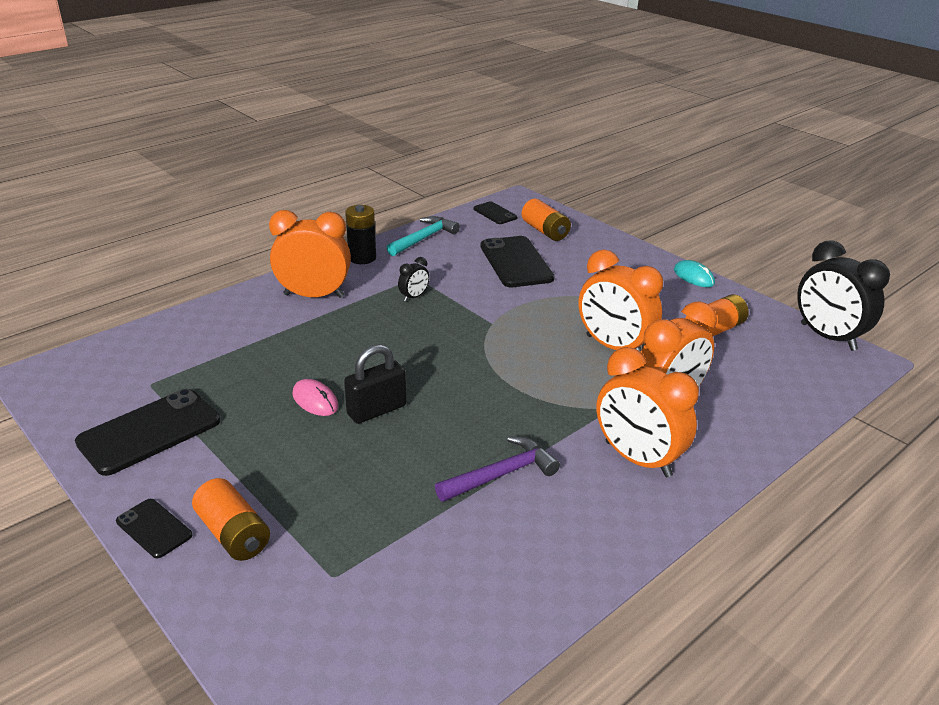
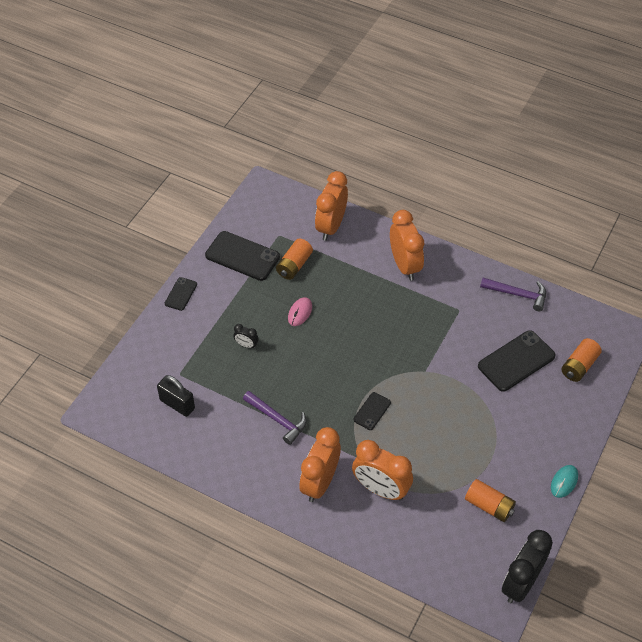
camera: 70 degrees right, 20 degrees up
orange battery [192,478,270,561] -> orange battery moved to [276,239,313,280]
black padlock [344,344,406,424] -> black padlock moved to [157,375,195,417]
black battery [345,205,376,264] -> none
turquoise hammer [387,216,460,256] -> purple hammer [480,278,546,311]
black clock [398,257,429,302] -> black clock moved to [233,324,259,349]
black phone [473,201,517,224] -> black phone moved to [353,392,391,430]
orange clock [578,250,663,352] -> orange clock moved to [315,171,348,241]

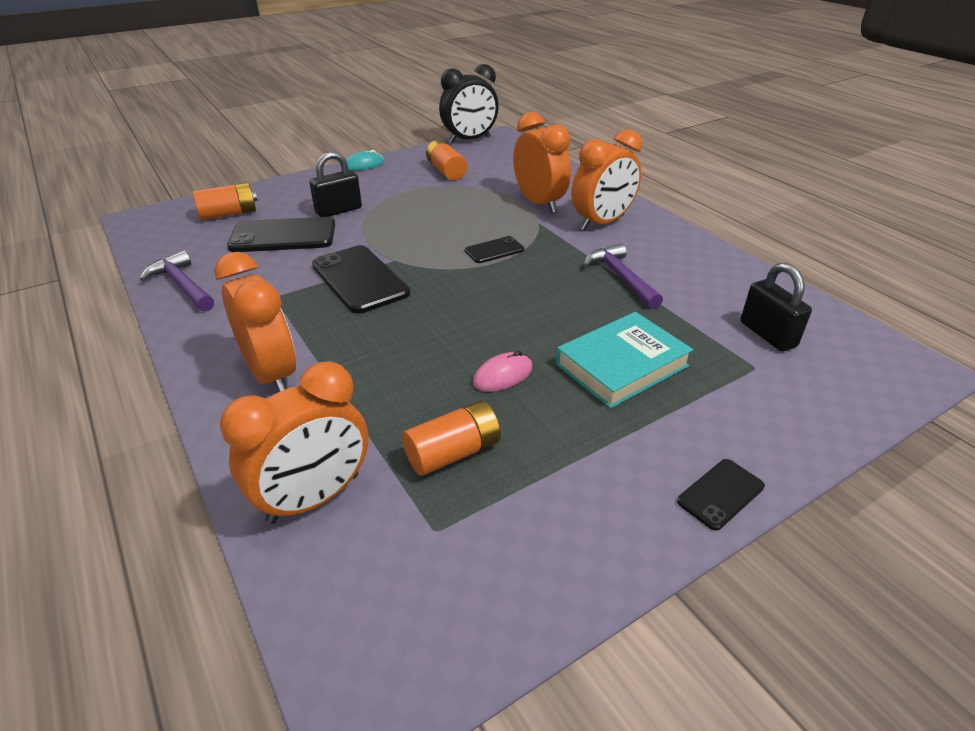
camera: 150 degrees left, 15 degrees down
black phone [205,231,280,281] -> black phone moved to [312,245,410,314]
black clock [233,324,259,349] -> turquoise book [556,312,693,408]
orange clock [390,210,424,281] -> orange clock turned 135 degrees clockwise [214,252,296,392]
none -> black padlock [309,152,362,217]

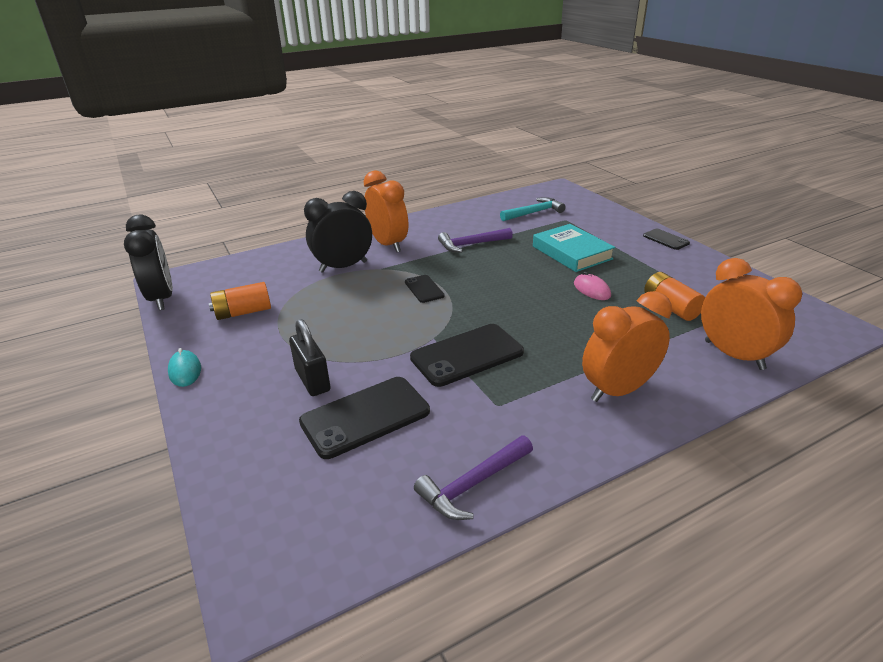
camera: 85 degrees left, 5 degrees down
orange battery [193,183,258,220] -> none
black phone [227,217,335,252] -> black phone turned 60 degrees clockwise [299,377,430,459]
orange clock [513,112,571,213] -> black clock [304,191,372,273]
black padlock [741,263,812,352] -> turquoise hammer [500,197,566,221]

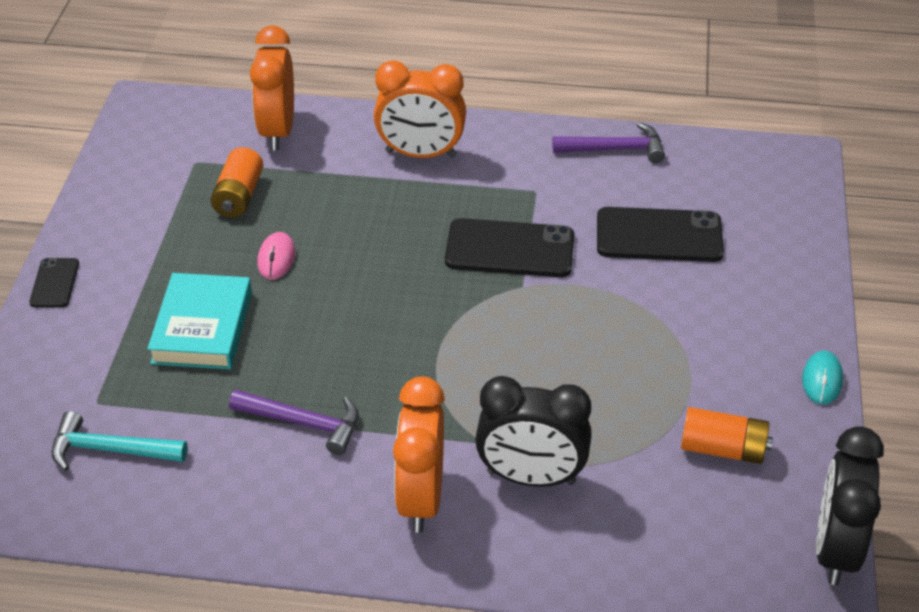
camera: 145 degrees left, 10 degrees up
black padlock [289,319,331,396] -> none
black phone [405,275,445,303] -> none

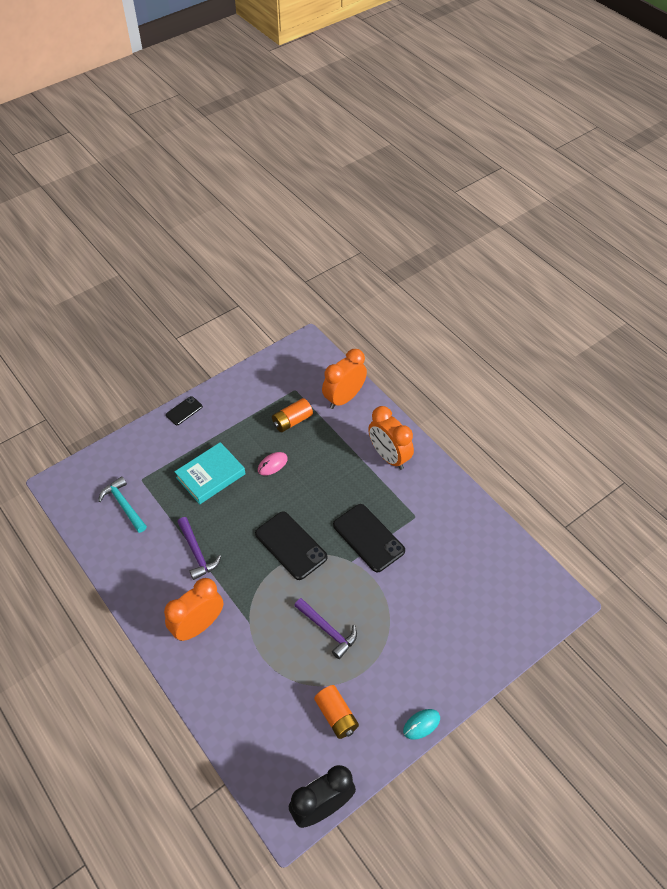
camera: 45 degrees right, 10 degrees up
black clock [475,376,592,487] -> none
purple hammer [552,122,665,163] -> purple hammer moved to [294,598,357,659]
black phone [597,207,724,262] -> black phone moved to [255,511,328,580]

